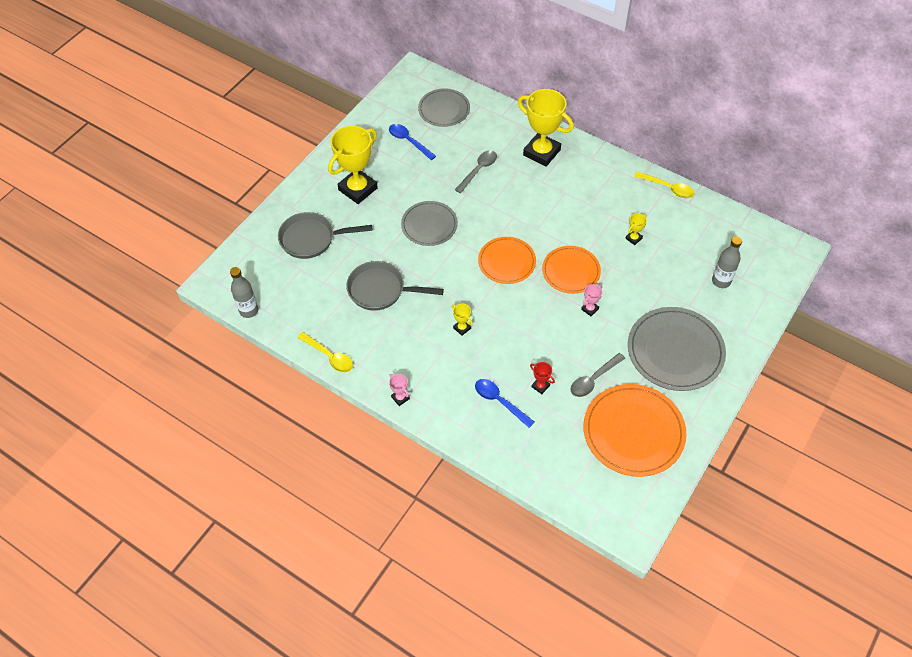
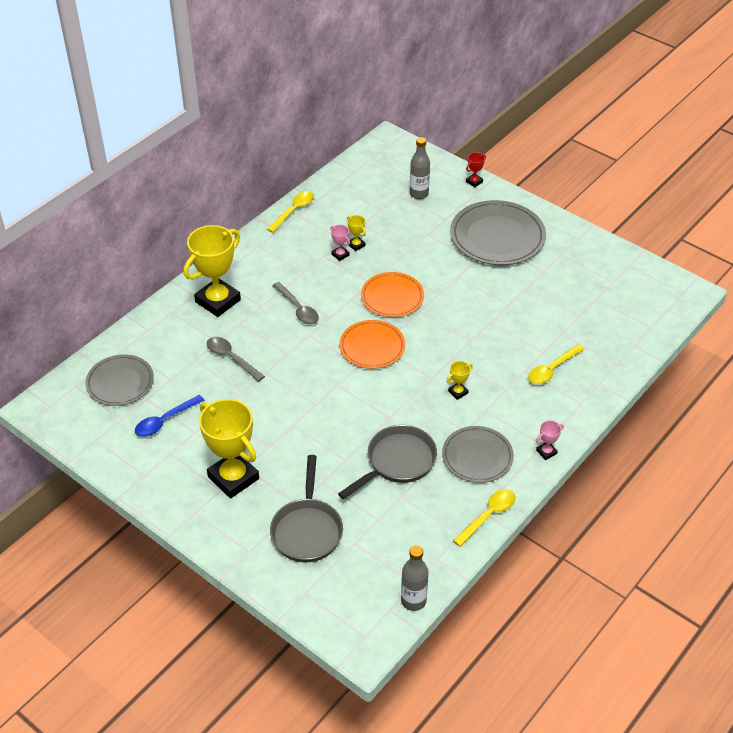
camera: 85 degrees left, 10 degrees down
grey pan [346,261,444,311] -> grey pan turned 150 degrees counterclockwise [338,425,437,499]
grey plate [401,201,458,246] -> grey plate moved to [442,426,514,483]
blue spoon [475,379,534,428] -> yellow spoon [528,344,584,384]
red trophy [530,362,555,394] -> red trophy moved to [466,152,486,187]
grey spoon [570,353,625,397] -> grey spoon moved to [272,282,319,324]
pink trophy [581,284,602,316] -> pink trophy moved to [330,225,350,261]
orange plate [583,384,687,477] -> none

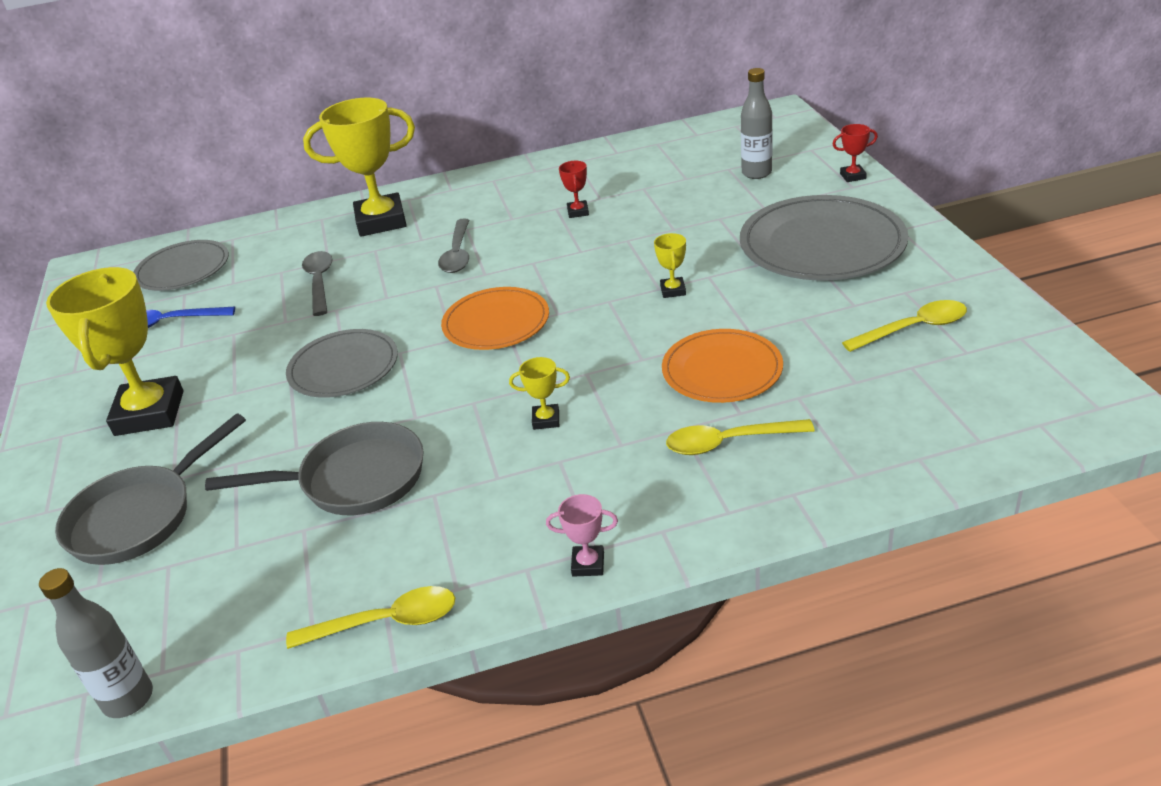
camera: 40 degrees right, 10 degrees down
yellow spoon [267,191,314,233] -> yellow spoon moved to [842,300,967,352]
pink trophy [330,225,350,261] -> red trophy [559,161,589,218]
yellow trophy [347,215,366,251] -> yellow trophy moved to [654,233,686,298]
orange plate [361,272,424,317] -> orange plate moved to [662,329,783,403]
grey plate [442,426,514,483] -> grey plate moved to [286,329,398,398]

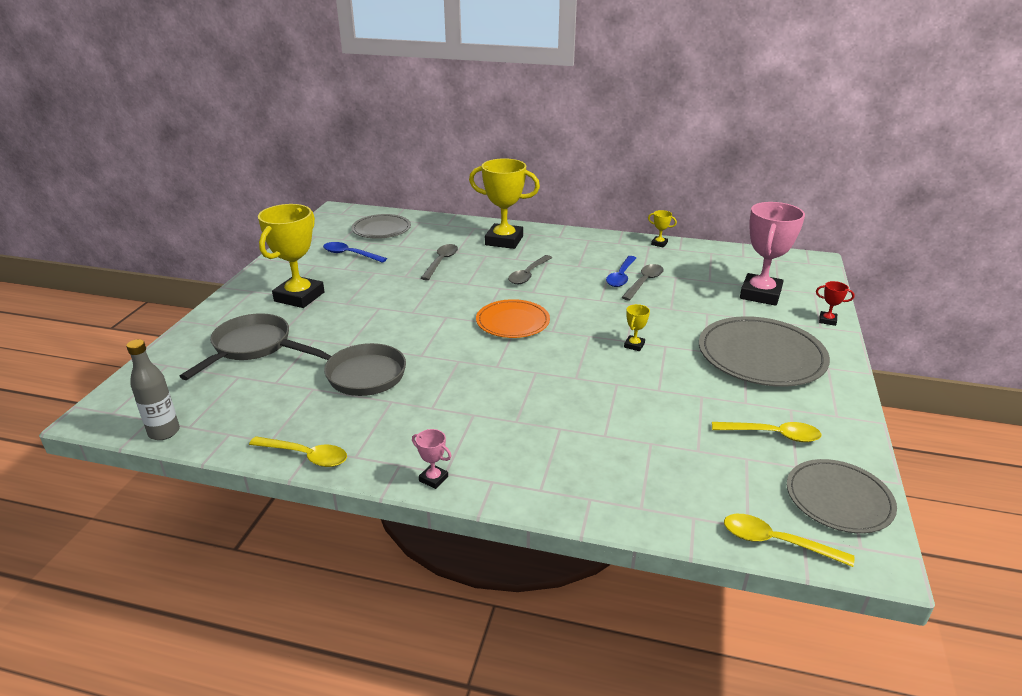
camera: 25 degrees right, 5 degrees down
grey pan [55,413,246,565] -> grey pan turned 135 degrees clockwise [179,313,289,380]
grey plate [286,329,398,398] -> grey plate moved to [787,459,897,533]
yellow trophy [509,357,570,430] -> yellow trophy moved to [648,210,677,248]
red trophy [559,161,589,218] -> blue spoon [606,256,636,287]
orange plate [662,329,783,403] -> none
yellow spoon [666,419,815,455] -> yellow spoon moved to [724,514,854,567]
grey bottle [741,68,773,179] -> pink trophy [740,202,805,306]
none -> grey spoon [621,264,664,301]

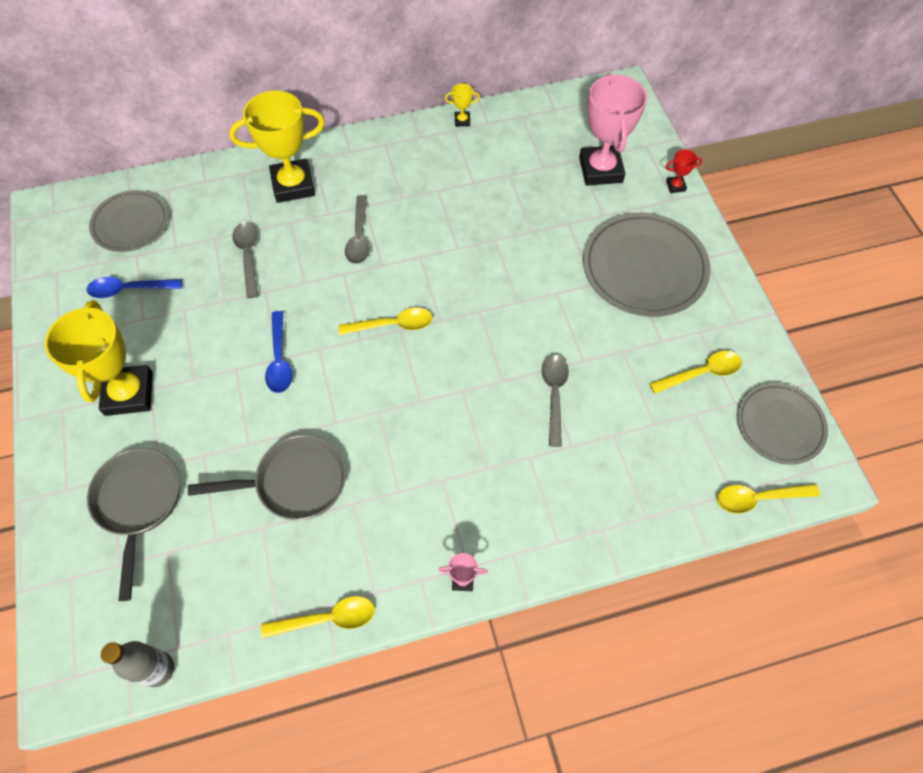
camera: 30 degrees left, 30 degrees up
orange plate [476,299,550,338] -> yellow spoon [338,308,433,335]
blue spoon [606,256,636,287] -> blue spoon moved to [265,311,293,393]
grey spoon [621,264,664,301] -> grey spoon moved to [541,355,569,447]
yellow trophy [624,304,650,351] -> none

